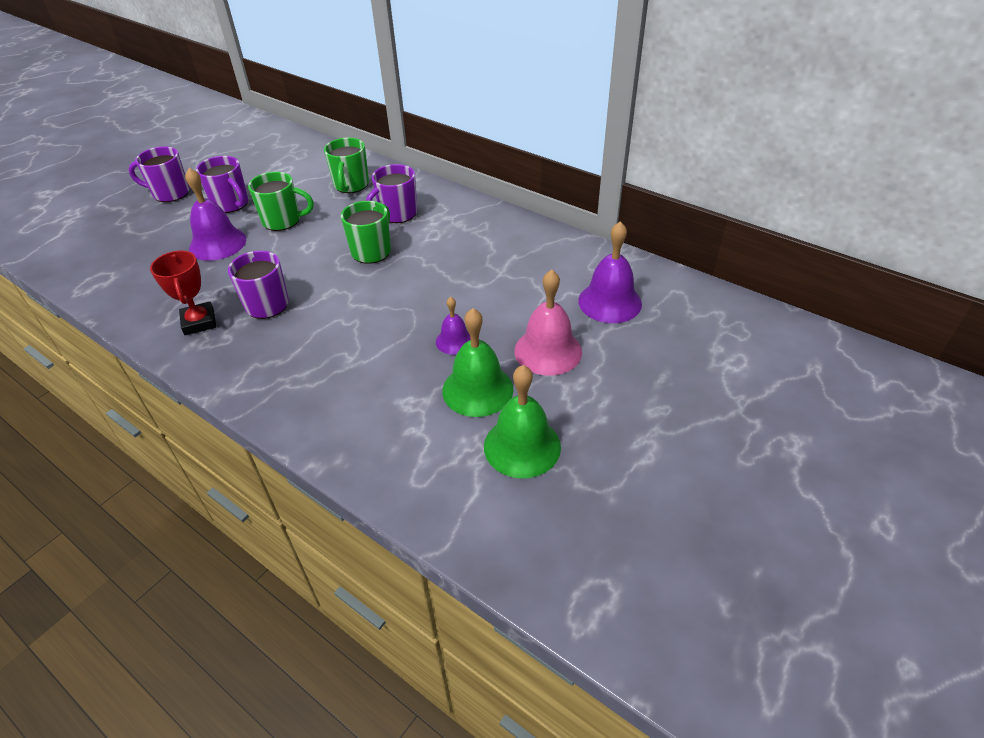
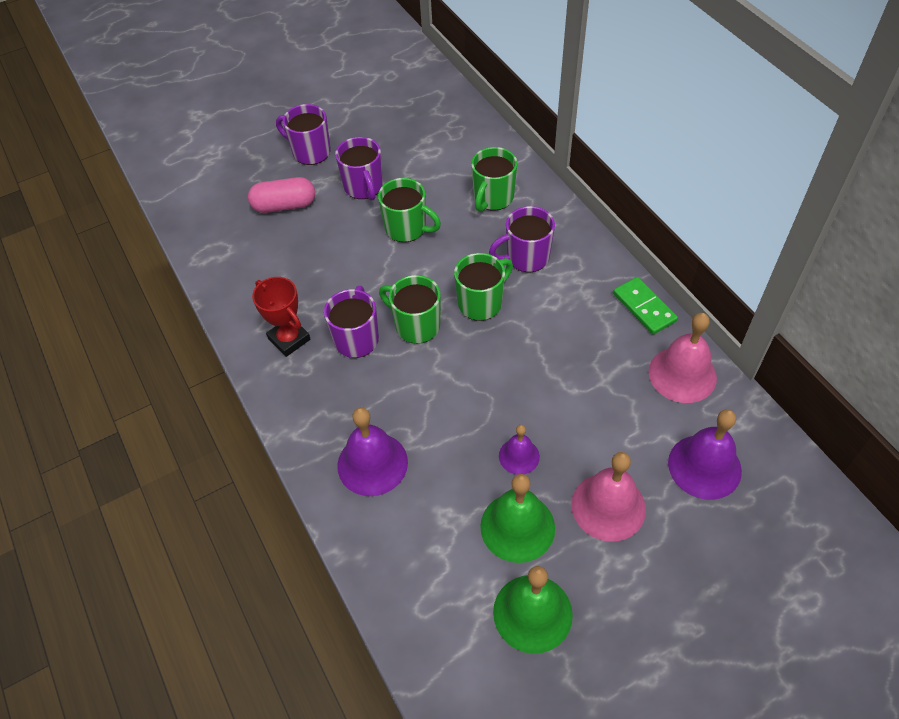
camera: 25 degrees right, 10 degrees up
red trophy [150,250,216,335] -> red trophy turned 45 degrees counterclockwise [252,277,311,357]
purple bell [185,168,246,261] -> purple bell moved to [337,407,408,496]
none -> pink capsule [248,177,315,213]
none -> green mug [379,275,441,344]
none -> green domino [613,277,678,335]
none -> pink bell [649,313,717,403]

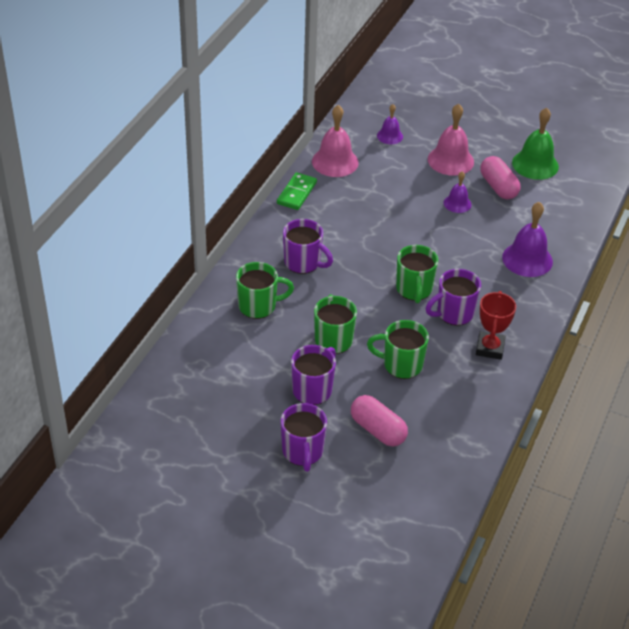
camera: 130 degrees left, 10 degrees down
green mug [454,253,513,321] -> green mug moved to [367,320,429,379]
green bell [480,474,555,563] -> pink capsule [480,156,521,200]
purple bell [668,409,742,500] -> purple bell [377,104,403,144], size x0.58

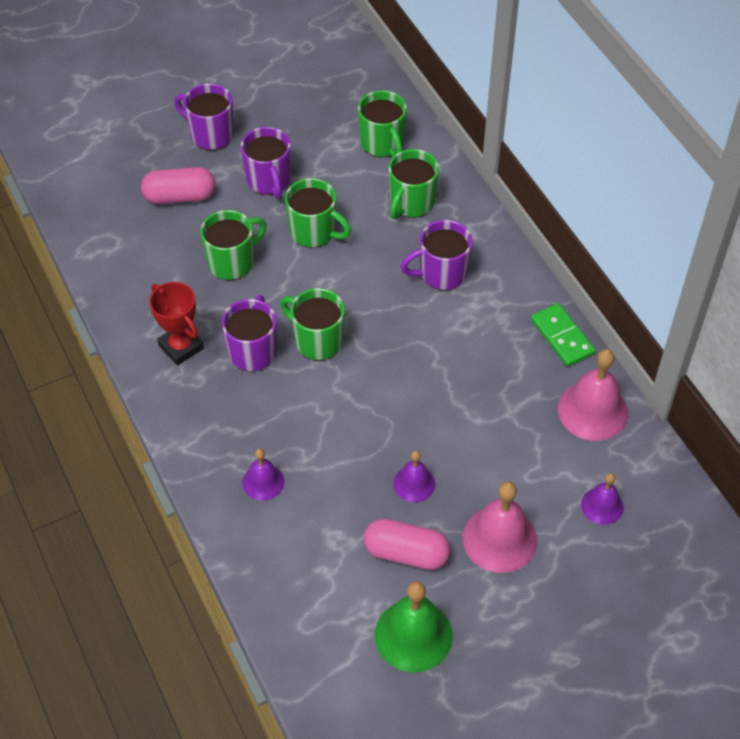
camera: 130 degrees right, 10 degrees up
purple bell [502,202,553,277] -> purple bell [243,449,284,501], size x0.58
none -> green mug [358,90,407,157]

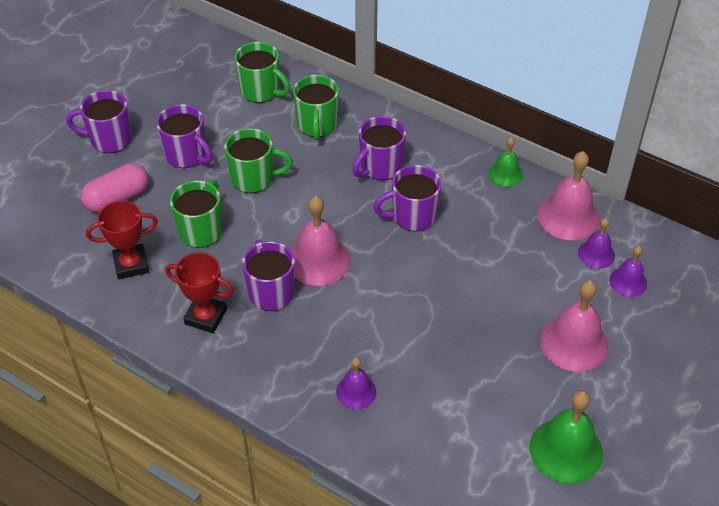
camera: 30 degrees left, 5 degrees down
green mug [280,288,345,360] -> pink bell [291,196,351,286]
pink capsule [364,519,451,570] -> none
purple bell [393,450,435,502] -> purple bell moved to [578,218,615,269]
green domino [531,303,596,367] -> green bell [489,137,523,187]
none -> red trophy [86,201,158,279]
none -> purple mug [373,165,442,232]

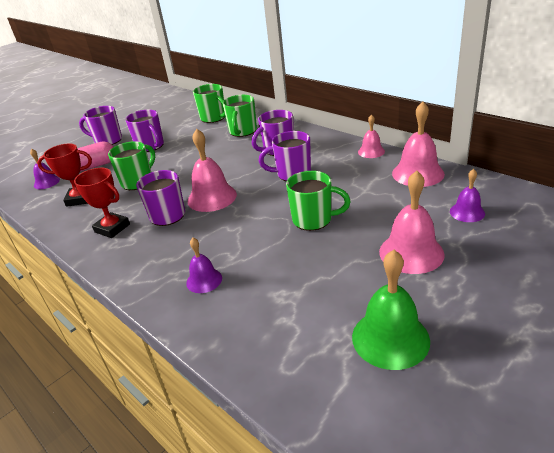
camera: 15 degrees right, 15 degrees down
green mug [224,128,293,193] -> green mug moved to [286,171,351,231]
green bell [489,137,523,187] -> pink bell [358,114,385,158]
purple bell [578,218,615,269] -> purple bell moved to [30,149,60,189]

